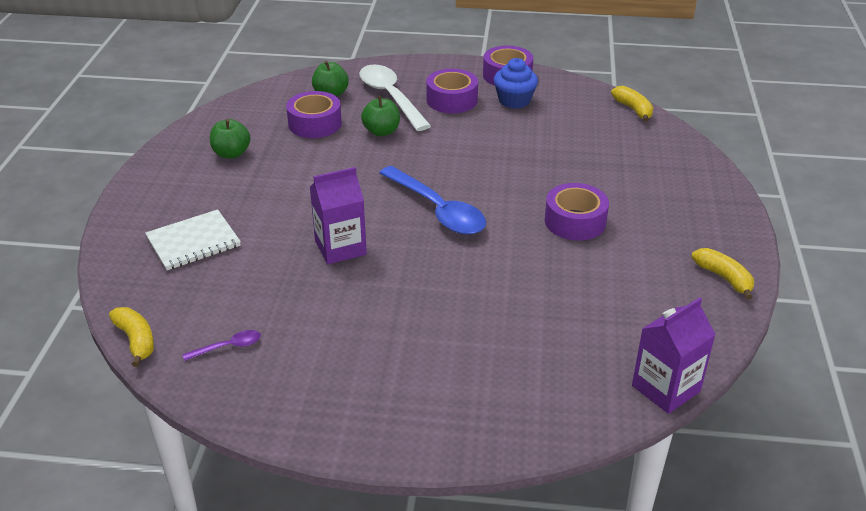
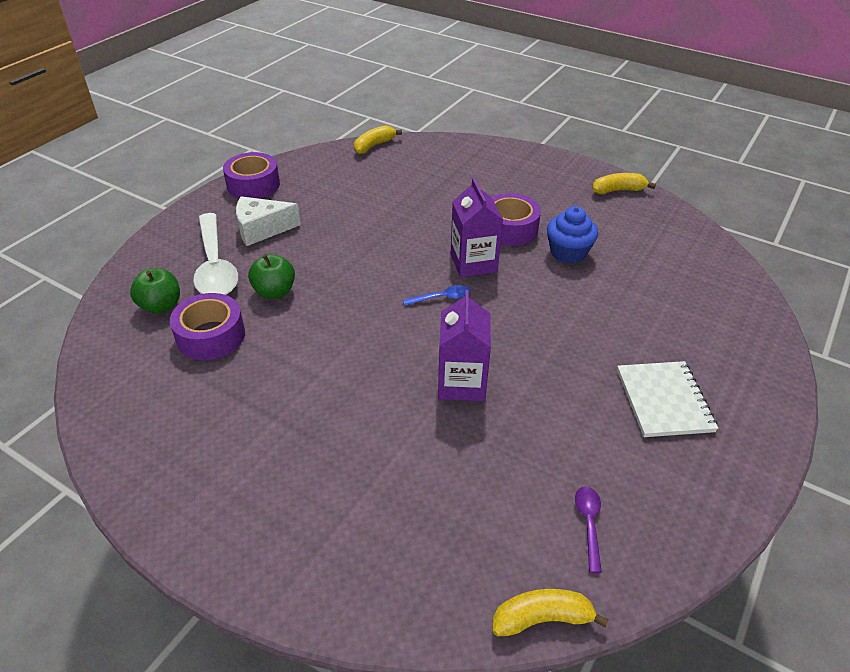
camera: 65 degrees left, 5 degrees up
white notebook [145,209,241,270] -> white notebook moved to [617,361,718,437]
green apple [210,119,250,159] -> none
white spoon [359,64,431,131] -> white spoon turned 105 degrees counterclockwise [193,213,238,295]
blue spoon [379,166,486,235] -> blue spoon [403,285,471,306], size x0.44
purple tape [426,69,478,113] -> white cheese [236,196,301,246]
blue cupcake [494,58,538,109] -> blue cupcake moved to [547,206,598,264]
yellow banana [611,86,653,122] -> yellow banana turned 45 degrees counterclockwise [354,125,402,154]
purple carton [632,297,716,414] -> purple carton moved to [451,178,503,277]

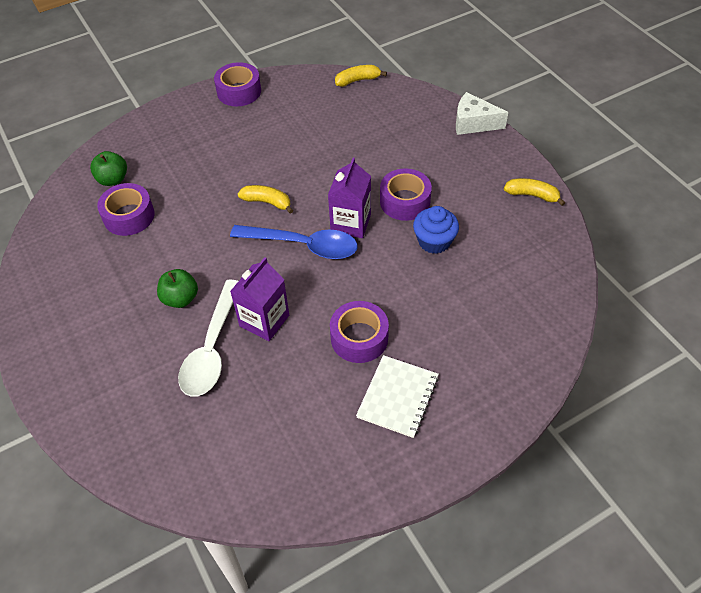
camera: 30 degrees right, 10 degrees up
white spoon [193,213,238,295] -> white spoon moved to [178,280,238,397]
white cheese [236,196,301,246] -> white cheese moved to [456,92,508,135]
green apple [248,254,295,299] -> green apple moved to [157,269,198,308]
blue spoon [403,285,471,306] -> blue spoon [230,225,358,259], size x2.27
yellow banana [493,589,609,636] -> yellow banana moved to [238,185,293,214]
purple spoon [575,486,602,573] -> none
none -> purple tape [330,301,389,363]

